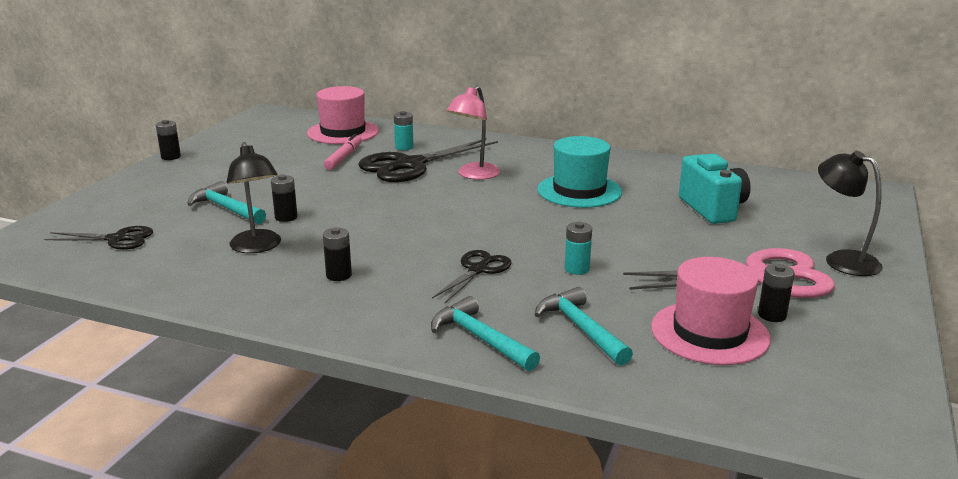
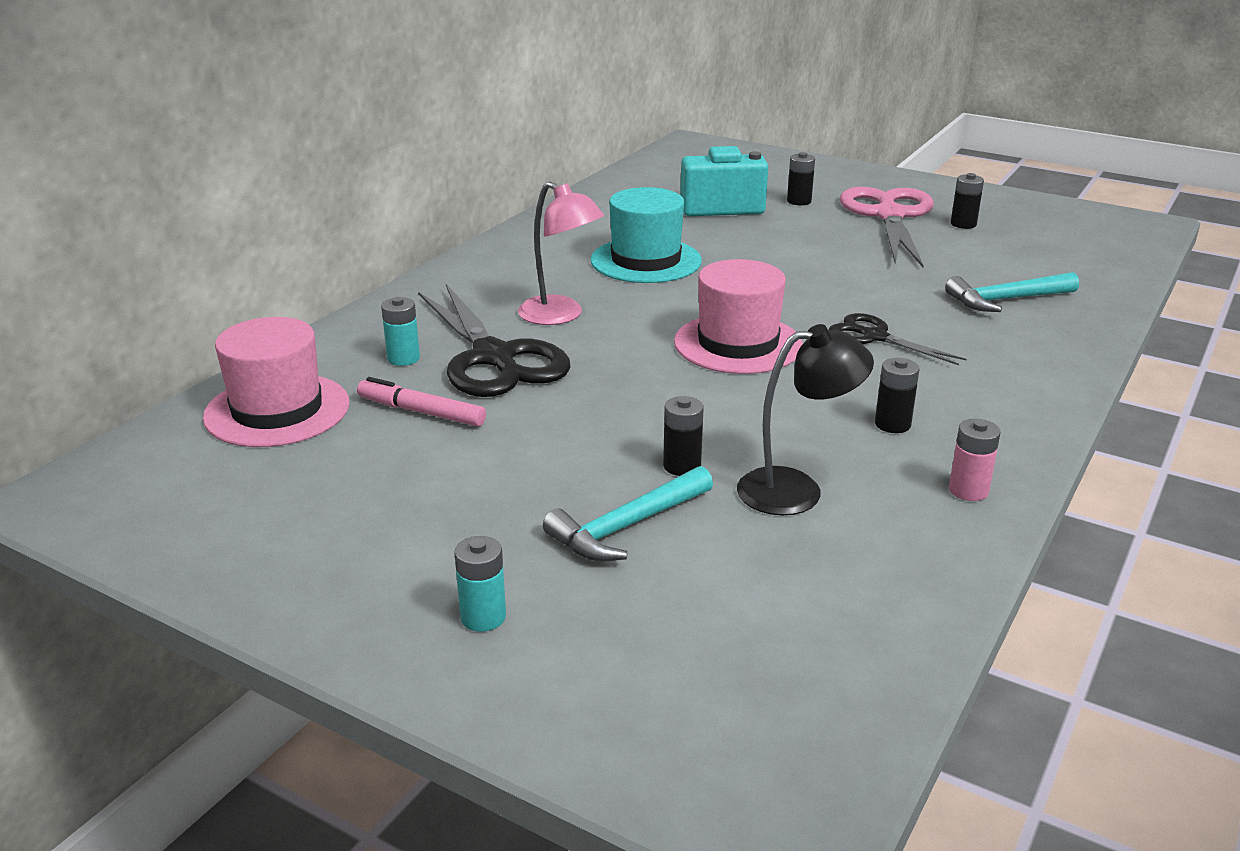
camera: 80 degrees left, 5 degrees up
black scissors [44,226,153,250] -> none
black battery [156,120,181,160] -> black battery moved to [787,152,815,205]
turquoise hammer [431,296,540,371] -> none
turquoise battery [565,222,592,275] -> turquoise battery moved to [454,536,506,632]
pink hat [651,257,771,365] -> pink hat moved to [674,259,803,374]
black lamp [818,151,883,276] -> none
none -> pink battery [949,419,1001,501]

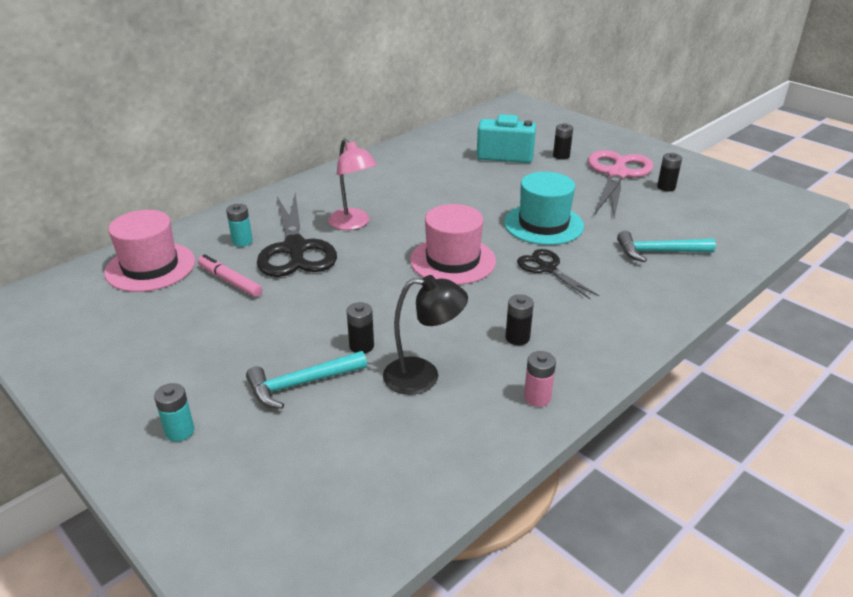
camera: 15 degrees right, 5 degrees up
turquoise hat [590,187,702,283] -> turquoise hat moved to [504,172,584,245]

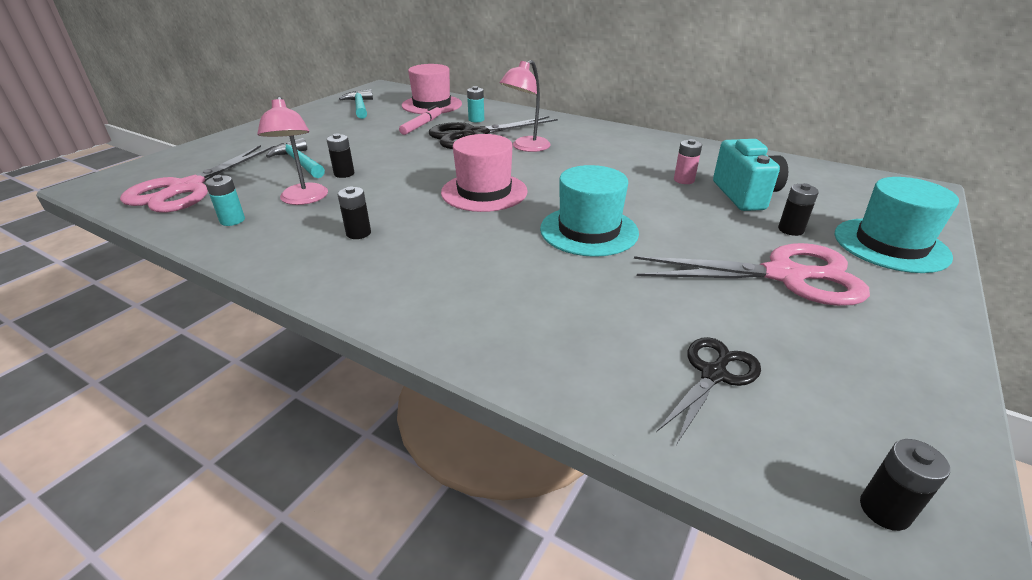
camera: 75 degrees right, 0 degrees up
turquoise battery [154,383,194,442] -> turquoise battery moved to [205,175,245,226]
black lamp [383,275,468,395] -> pink lamp [257,96,328,205]
black scissors [517,249,599,300] -> black scissors moved to [657,337,761,443]
pink battery [524,351,556,407] -> pink battery moved to [674,139,702,184]
turquoise hammer [617,231,716,262] -> turquoise hammer moved to [339,89,373,119]
black battery [657,153,682,191] -> black battery moved to [860,439,950,531]
none -> pink scissors [120,145,274,212]
none -> turquoise hat [835,177,959,273]

